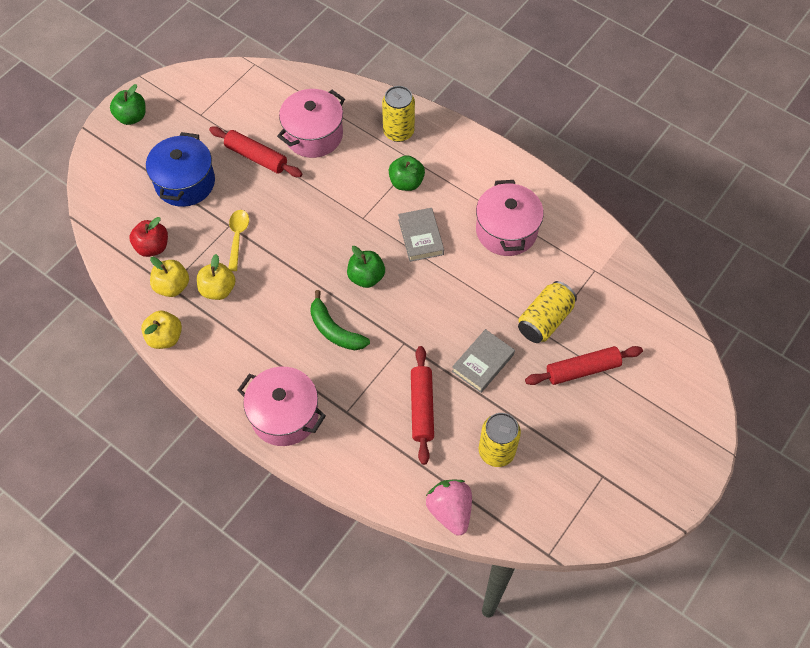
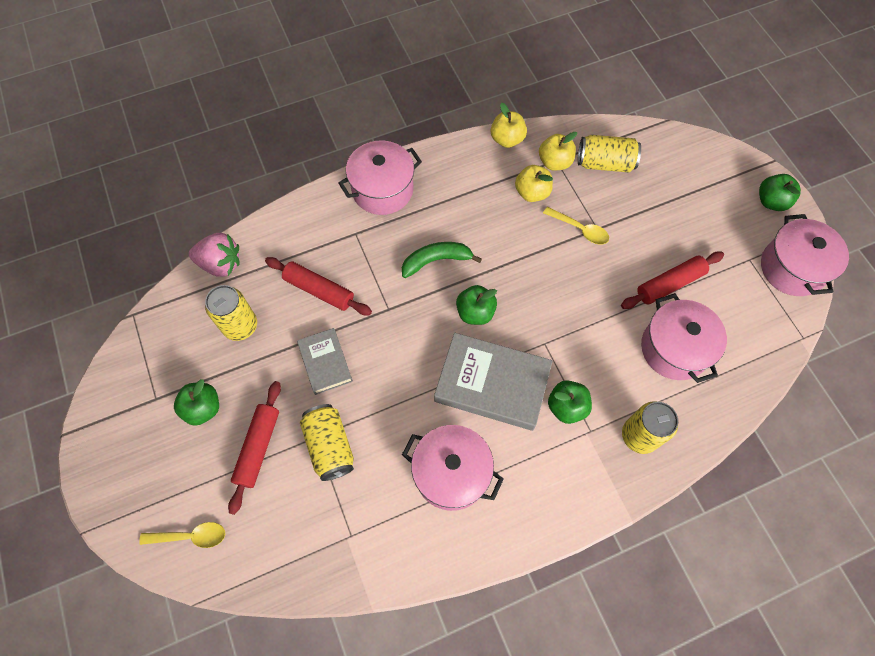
camera: 120 degrees right, 5 degrees up
red apple [129,217,168,257] -> yellow can [578,135,641,173]
blue pot [146,132,215,207] -> none
grey book [398,208,444,262] -> grey book [434,333,553,431], size x1.75
none -> yellow spoon [139,522,225,548]
none -> green apple [174,380,219,426]
none -> pink pot [761,214,849,296]

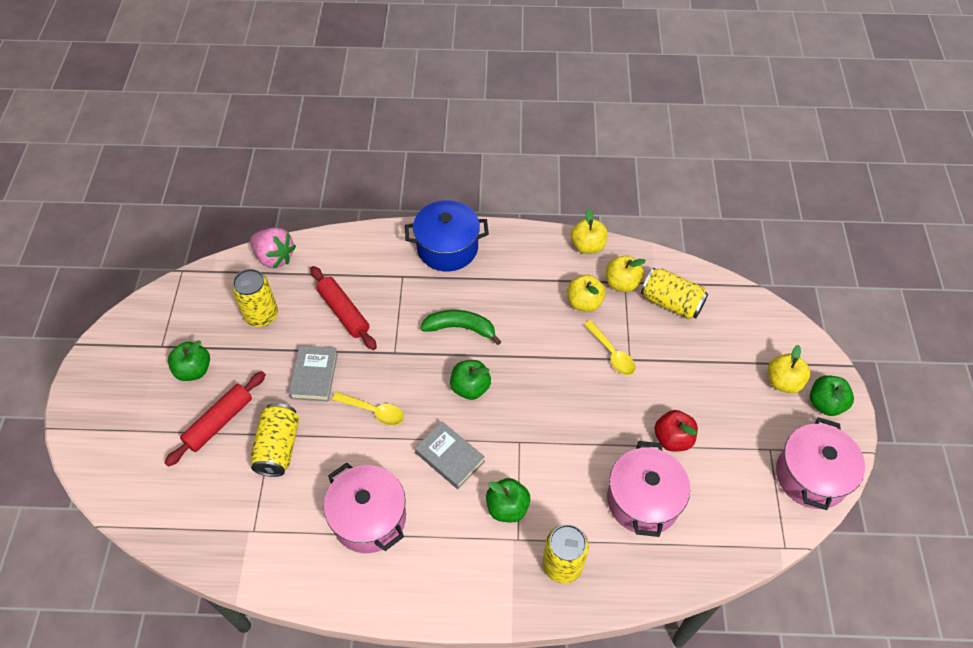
camera: 25 degrees right, 10 degrees down
yellow spoon [139,522,225,548] -> yellow spoon moved to [332,392,404,425]
pink pot [338,141,422,215] -> blue pot [405,200,489,271]
grey book [434,333,553,431] -> grey book [415,421,485,489], size x0.57
red rolling pin [621,251,724,309] -> red apple [655,410,698,452]
none -> yellow apple [768,345,810,393]

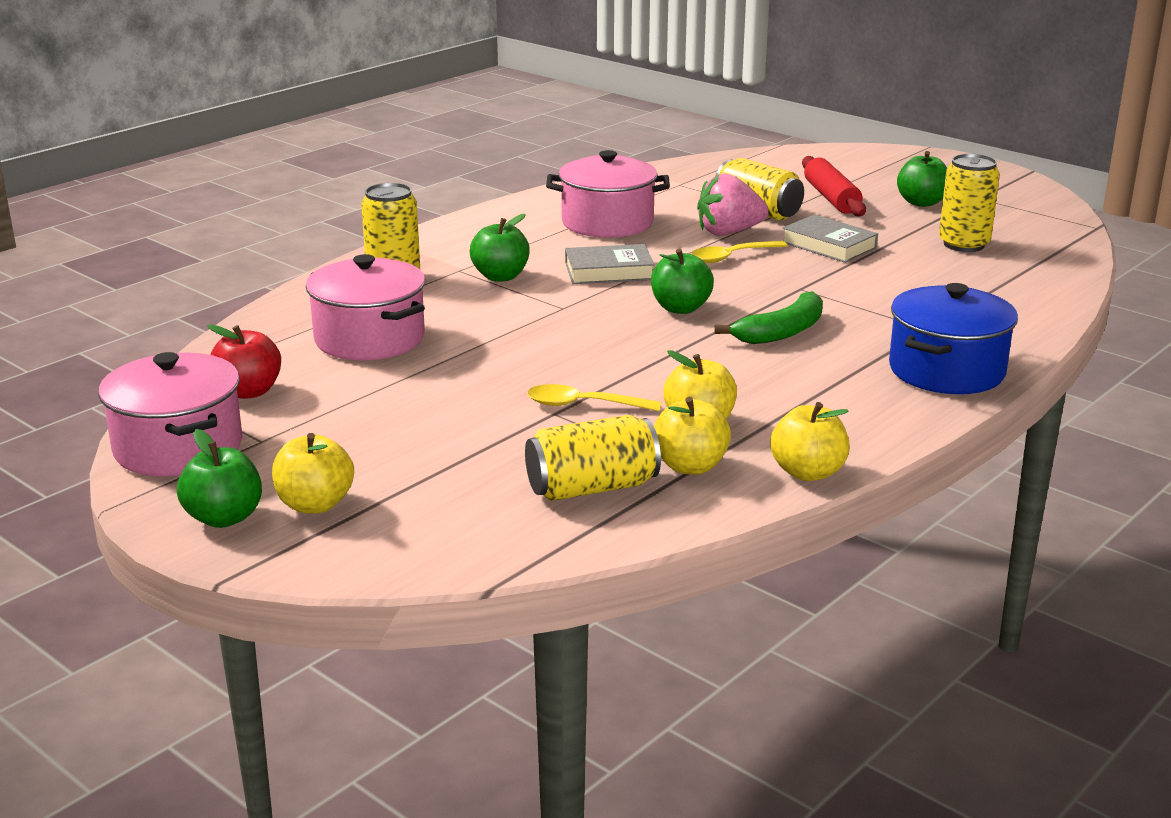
camera: 130 degrees right, 30 degrees down
pink strawberry [250,228,296,269] -> pink strawberry moved to [697,173,768,236]
red rolling pin [310,266,377,350] -> none
red apple [655,410,698,452] -> red apple moved to [207,324,281,399]

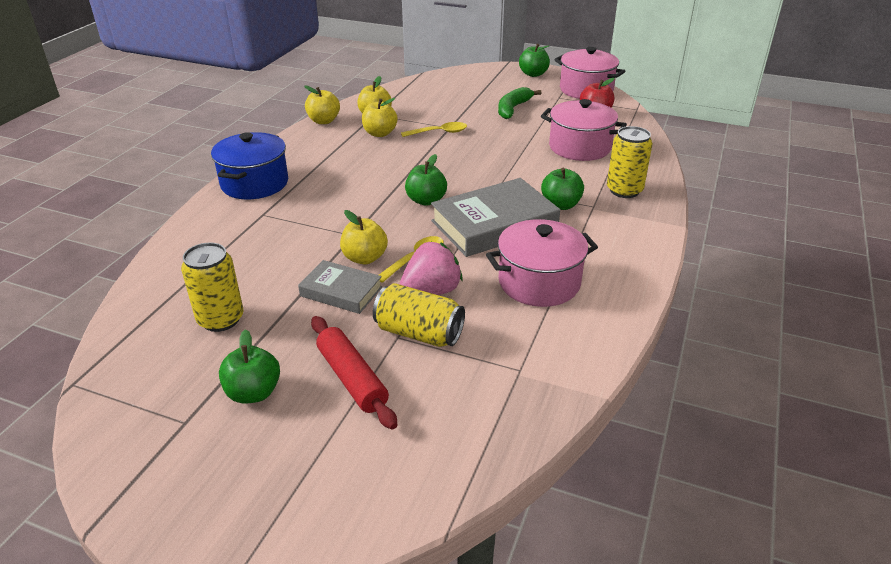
camera: 160 degrees right, 10 degrees up
yellow apple [272,433,354,513] -> yellow apple moved to [340,210,388,265]
yellow can [525,415,661,501] -> none
grey book [565,244,655,284] -> grey book [431,178,560,257], size x1.75
green banana [715,291,823,344] -> green banana moved to [498,87,541,119]

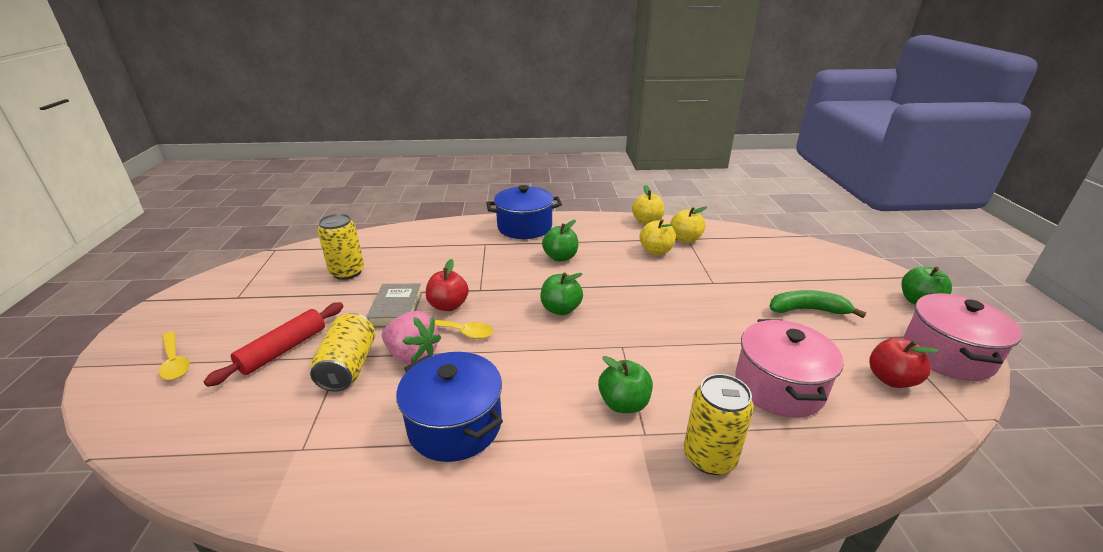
camera: 65 degrees right, 5 degrees down
green apple [219,329,280,403] -> green apple moved to [542,220,578,262]
yellow apple [340,210,388,265] -> red apple [426,259,469,311]
yellow spoon [401,122,467,137] -> yellow spoon moved to [159,331,190,380]
grey book [431,178,560,257] -> none
pink pot [486,219,598,307] -> blue pot [396,352,503,462]

